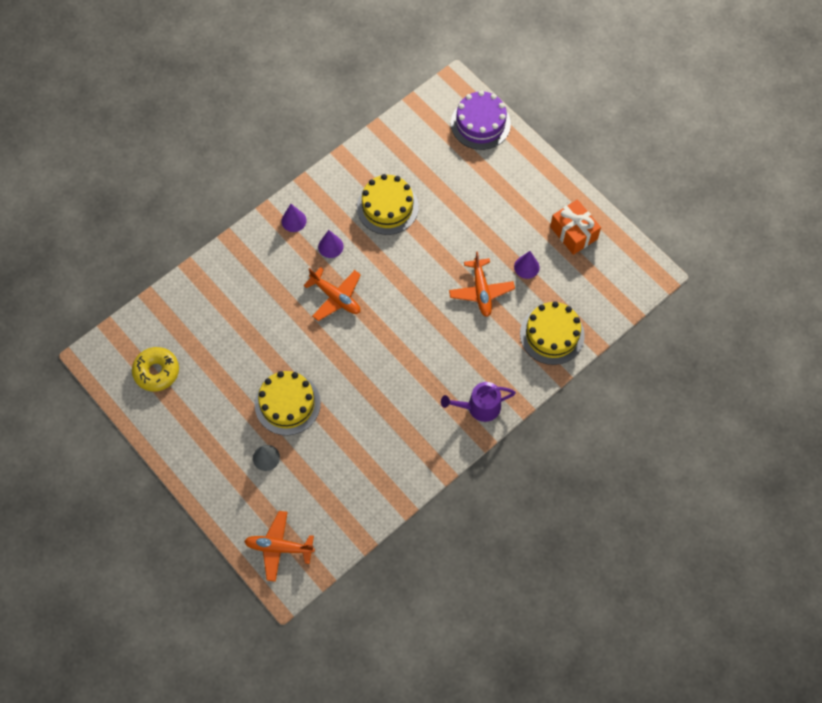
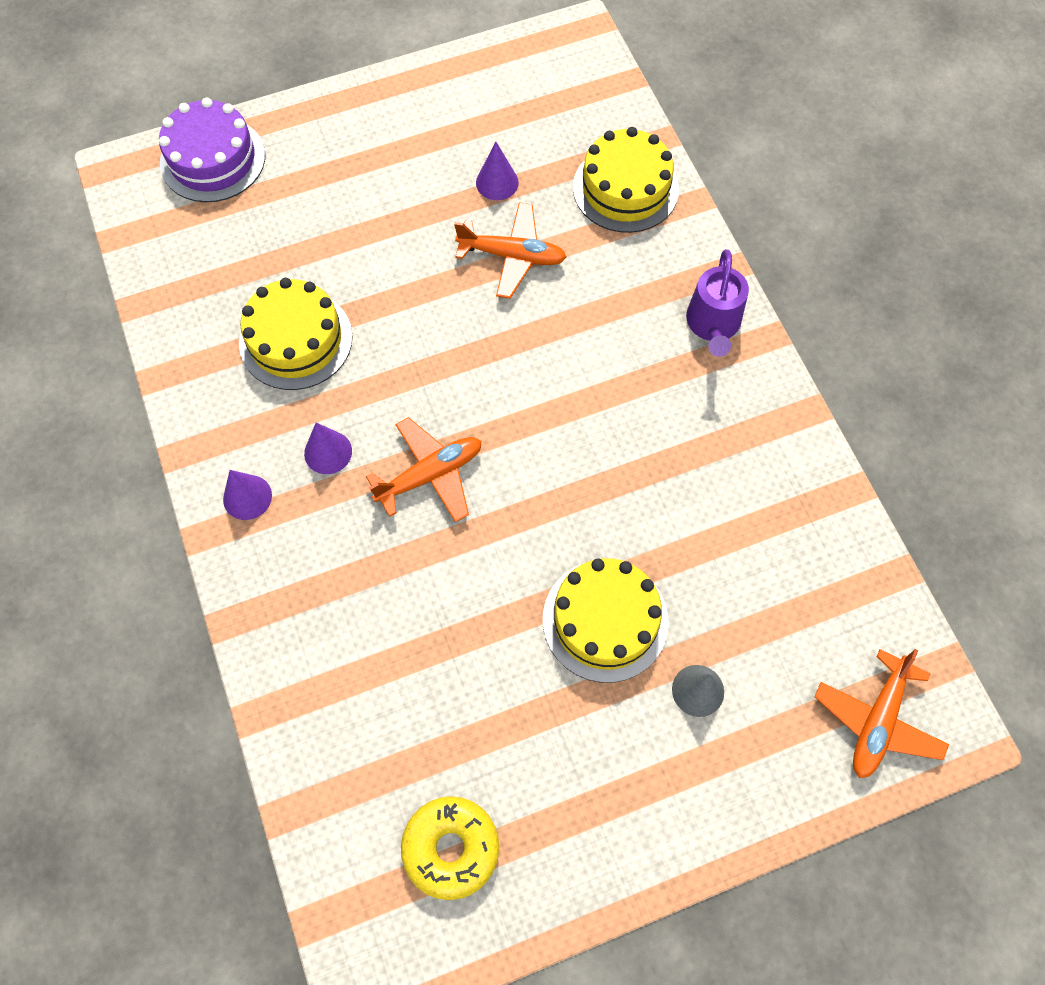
camera: 70 degrees left, 0 degrees up
orange gift [550,199,601,255] -> none

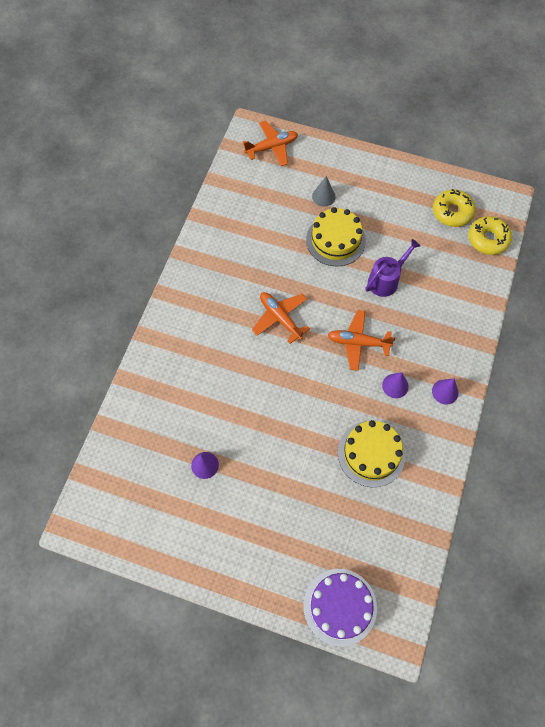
camera: 140 degrees left, 0 degrees up
orange plane [454,203,567,299] -> orange plane moved to [252,292,310,344]
yellow cake [573,127,679,233] -> none
purple watering can [686,249,749,357] -> purple watering can moved to [365,239,421,297]
none -> yellow donut [468,216,512,255]

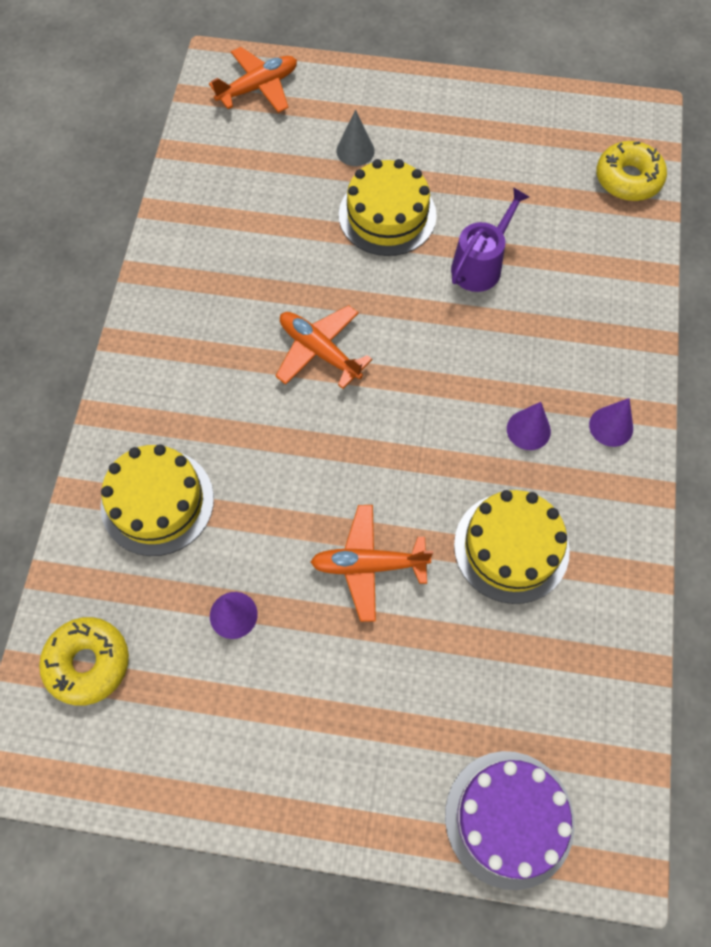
camera: 10 degrees left, 0 degrees up
orange plane [328,310,395,371] -> orange plane moved to [311,505,433,622]
yellow donut [433,189,476,227] -> yellow donut moved to [39,617,129,706]
none -> yellow cake [100,444,214,556]

